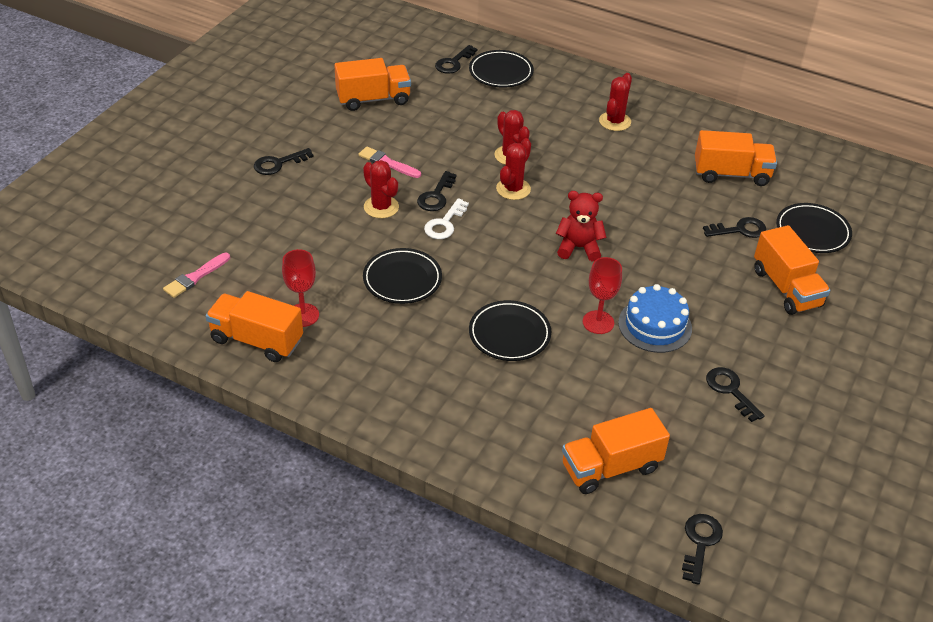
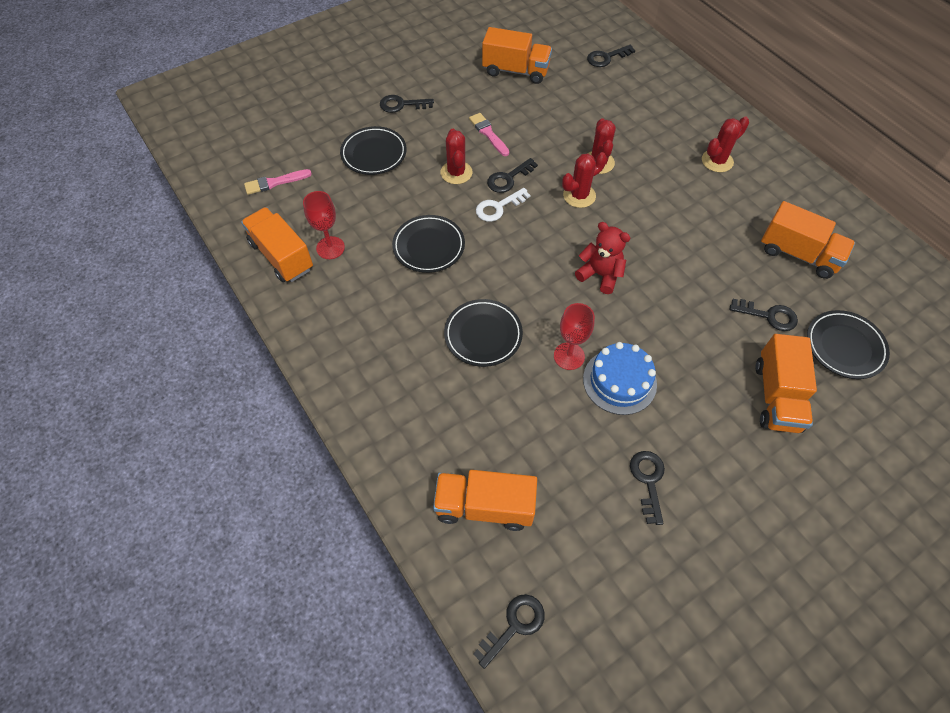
camera: 30 degrees right, 15 degrees up
black plate [469,50,534,88] -> black plate moved to [340,126,407,175]

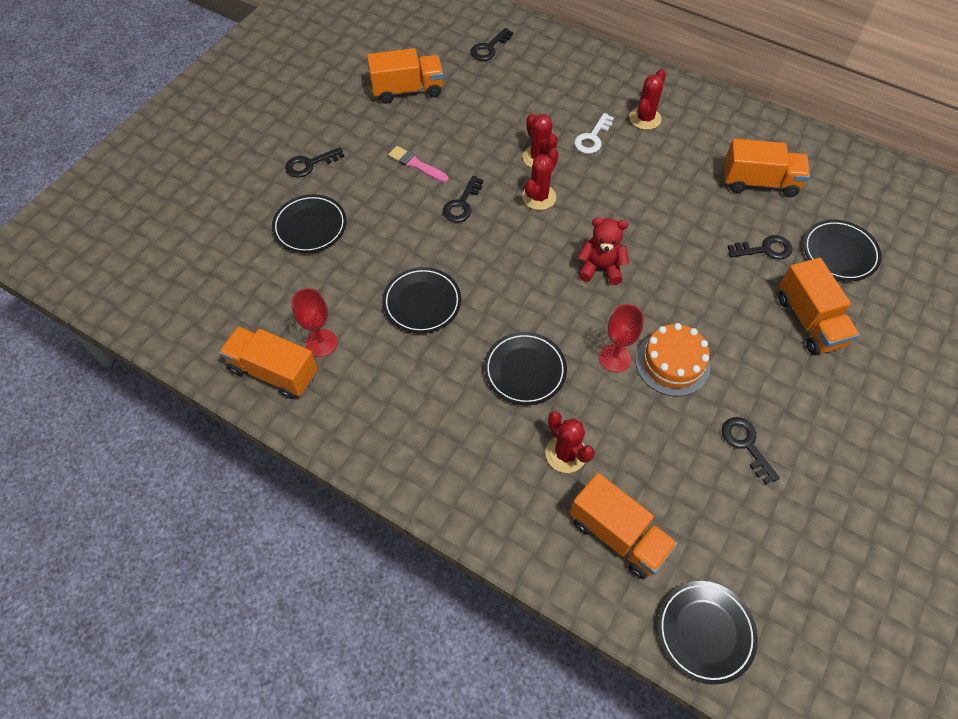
camera: 25 degrees left, 0 degrees up
pink brush [244,169,312,195] -> none
orange truck [433,470,537,531] -> orange truck turned 120 degrees counterclockwise [570,473,678,579]
red cactus [441,129,472,184] -> red cactus moved to [545,411,595,473]
black key [473,594,545,669] -> black plate [657,581,758,685]
white key [476,188,530,222] -> white key moved to [574,113,614,154]
blue cake [583,342,657,415] -> orange cake [635,323,710,396]

